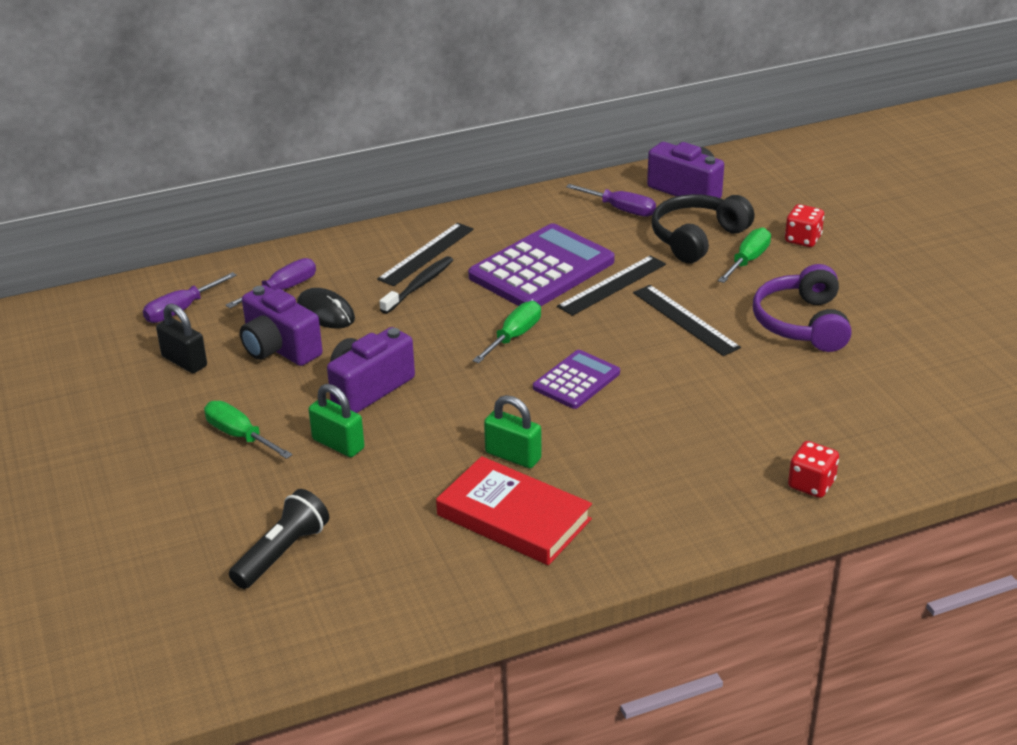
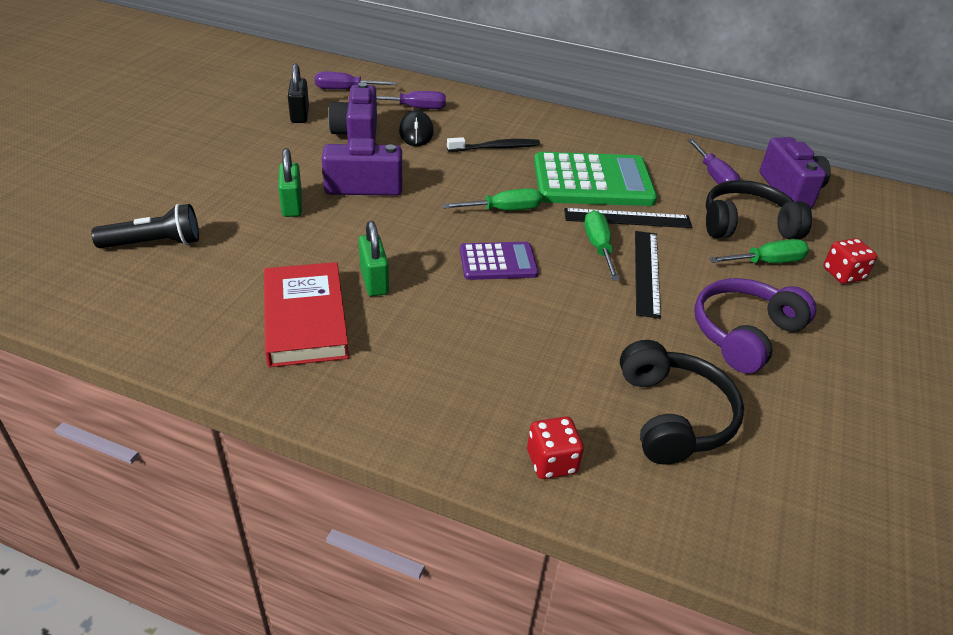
camera: 40 degrees right, 5 degrees up
green screwdriver [204,401,293,459] -> green screwdriver moved to [584,210,620,280]
black ruler [377,223,474,286] -> none
purple calculator [468,223,615,306] -> green calculator [534,152,657,206]
none -> black headphones [620,340,744,465]

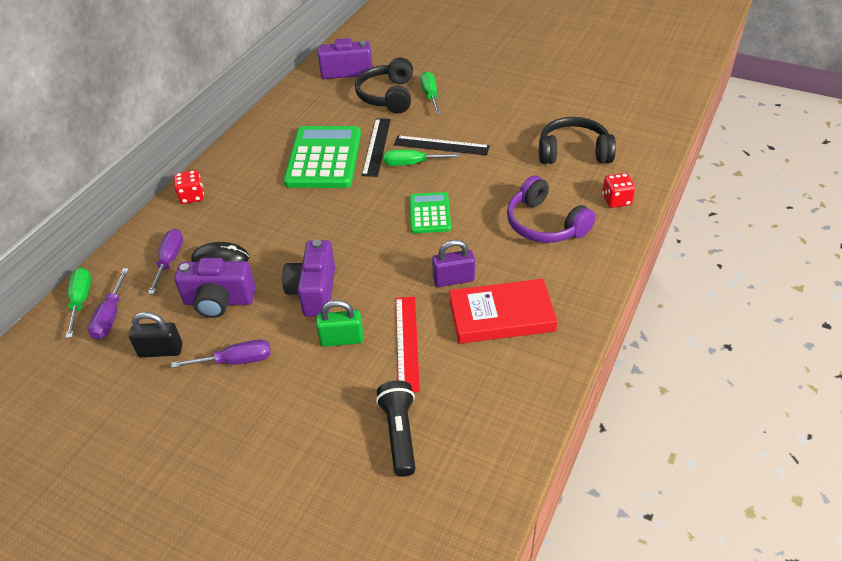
camera: 80 degrees left, 5 degrees up
green padlock [359,221,389,296] -> purple padlock [432,240,475,287]
green screwdriver [442,188,542,210] -> green screwdriver moved to [66,268,91,338]
black toothbrush [447,137,540,152] -> none
purple calculator [460,242,539,280] -> green calculator [409,192,451,233]
purple screwdriver [688,139,740,184] -> purple screwdriver moved to [171,340,271,368]
purple headphones [694,278,816,373] -> purple headphones moved to [507,175,596,243]
red dice [823,238,877,284] -> red dice moved to [174,170,204,204]
none -> red ruler [396,297,420,392]

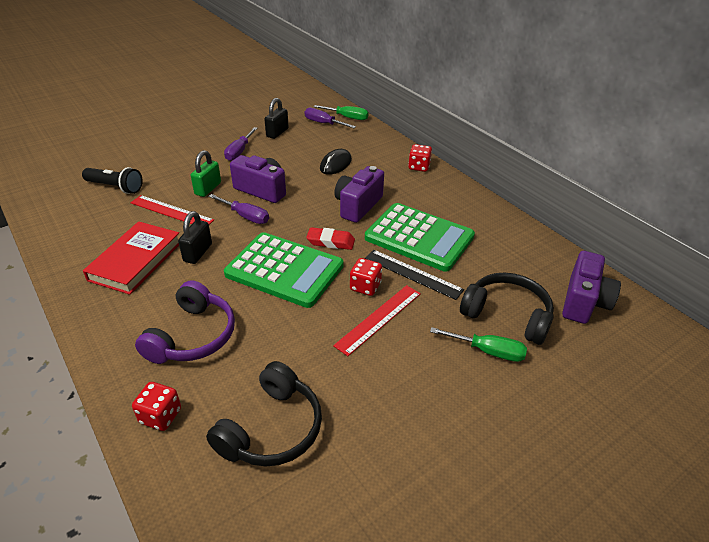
camera: 115 degrees right, 5 degrees down
purple screwdriver [148,229,183,294] -> purple screwdriver moved to [208,194,269,224]
purple camera [174,258,256,318] -> purple camera moved to [334,166,384,223]
green screwdriver [384,149,461,166] -> red dice [350,258,382,296]
black ruler [394,135,490,155] -> red ruler [333,285,421,356]
green calculator [409,192,451,233] -> green calculator [224,232,344,308], size x1.81
purple padlock [432,240,475,287] -> black padlock [178,211,212,264]
purple headphones [507,175,596,243] -> purple headphones turned 120 degrees clockwise [135,280,235,364]
none -> red eraser [306,227,355,250]

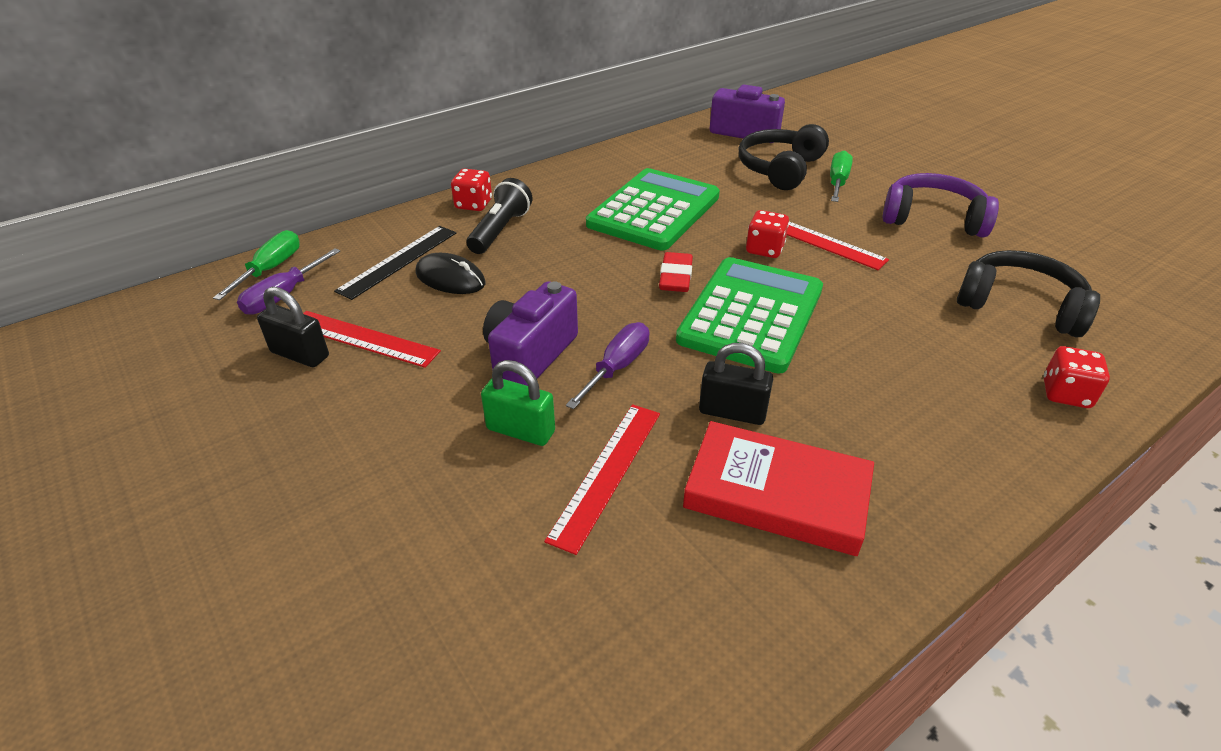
camera: 90 degrees left, 0 degrees up
black flashlight [82,167,143,194] -> black flashlight moved to [467,178,532,254]
purple headphones [135,280,235,364] -> purple headphones moved to [883,173,999,237]
purple screwdriver [224,127,258,161] -> none
purple camera [334,166,384,223] -> none
black ruler [365,250,464,300] -> black ruler moved to [334,226,456,300]
none -> red ruler [303,311,441,368]

